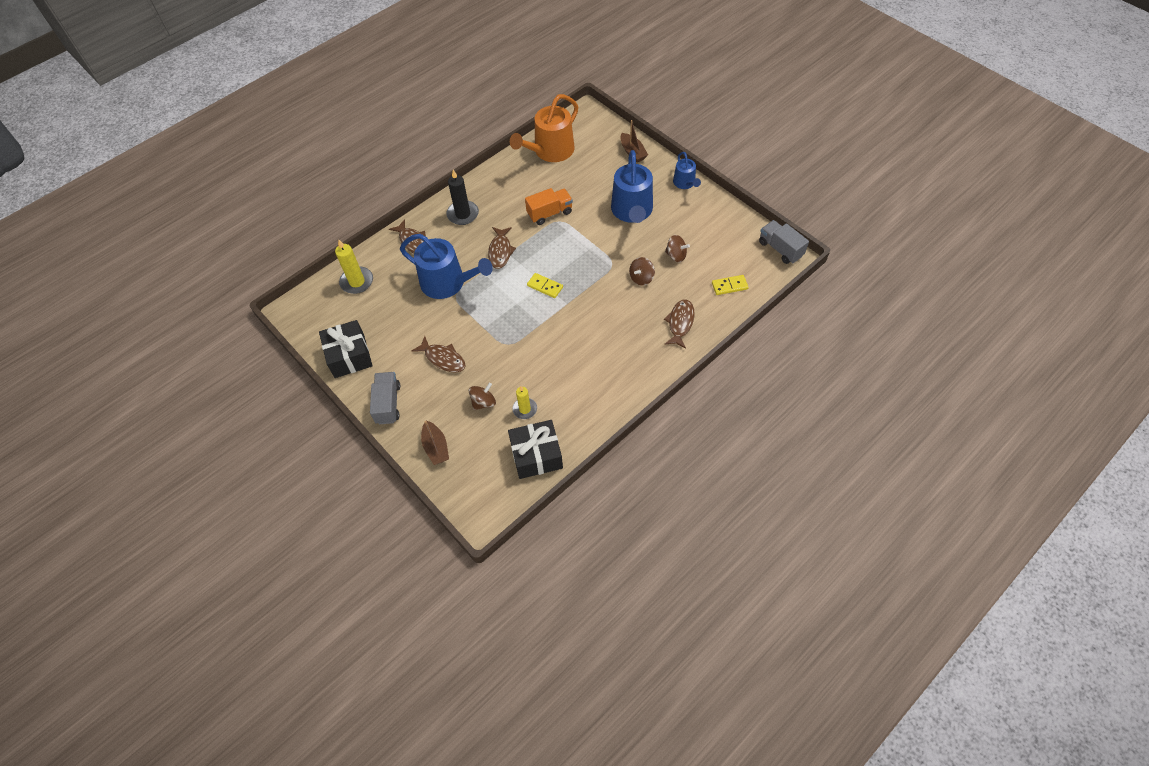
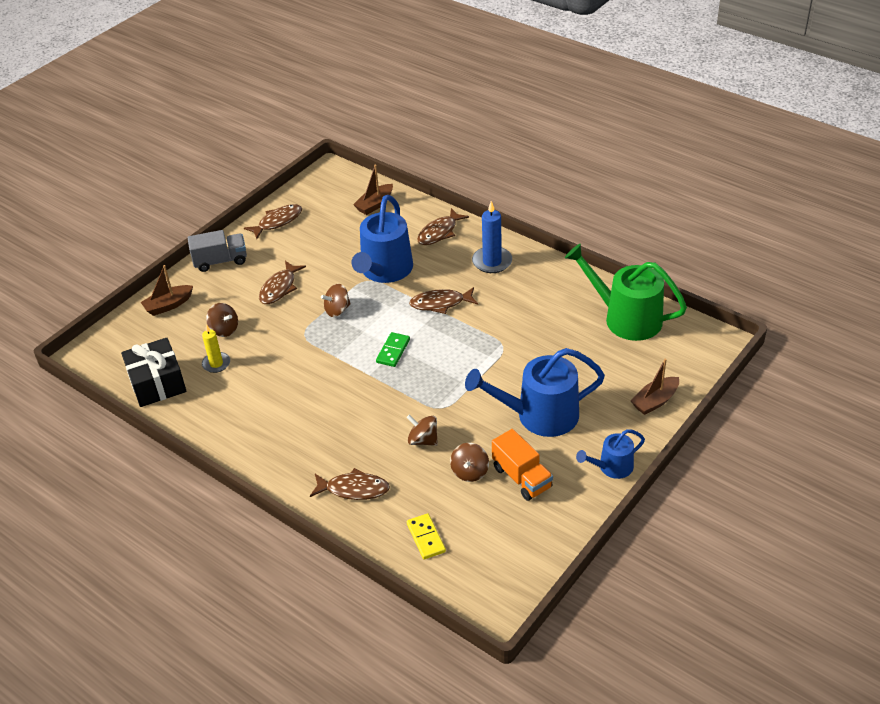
camera: 80 degrees right, 15 degrees down
black gift [319,320,373,378] -> brown fish [244,204,302,239]
yellow candle [335,240,373,294] -> brown boat [353,165,393,215]
black candle [446,170,479,225] -> blue candle [472,201,512,273]
orange watering can [510,94,578,162] -> green watering can [565,244,687,341]
orange truck [525,188,573,225] -> orange truck moved to [492,429,553,501]
yellow domino [527,273,563,298] -> green domino [376,332,410,367]
grey truck [759,220,809,264] -> none
none -> brown spinning top [321,284,351,317]

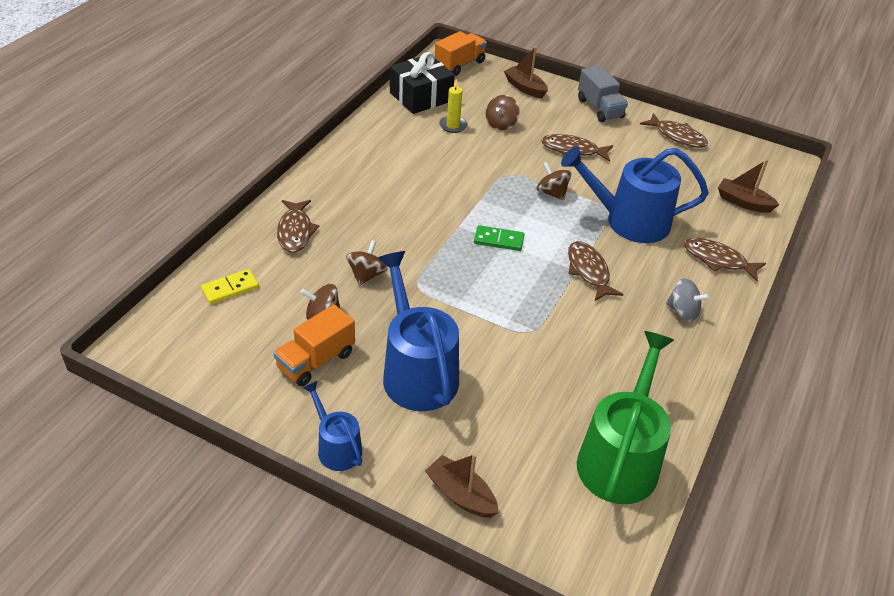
camera: 75 degrees right, 0 degrees up
blue candle [472,201,512,273] -> grey spinning top [666,278,710,321]
none -> orange truck [435,31,487,76]

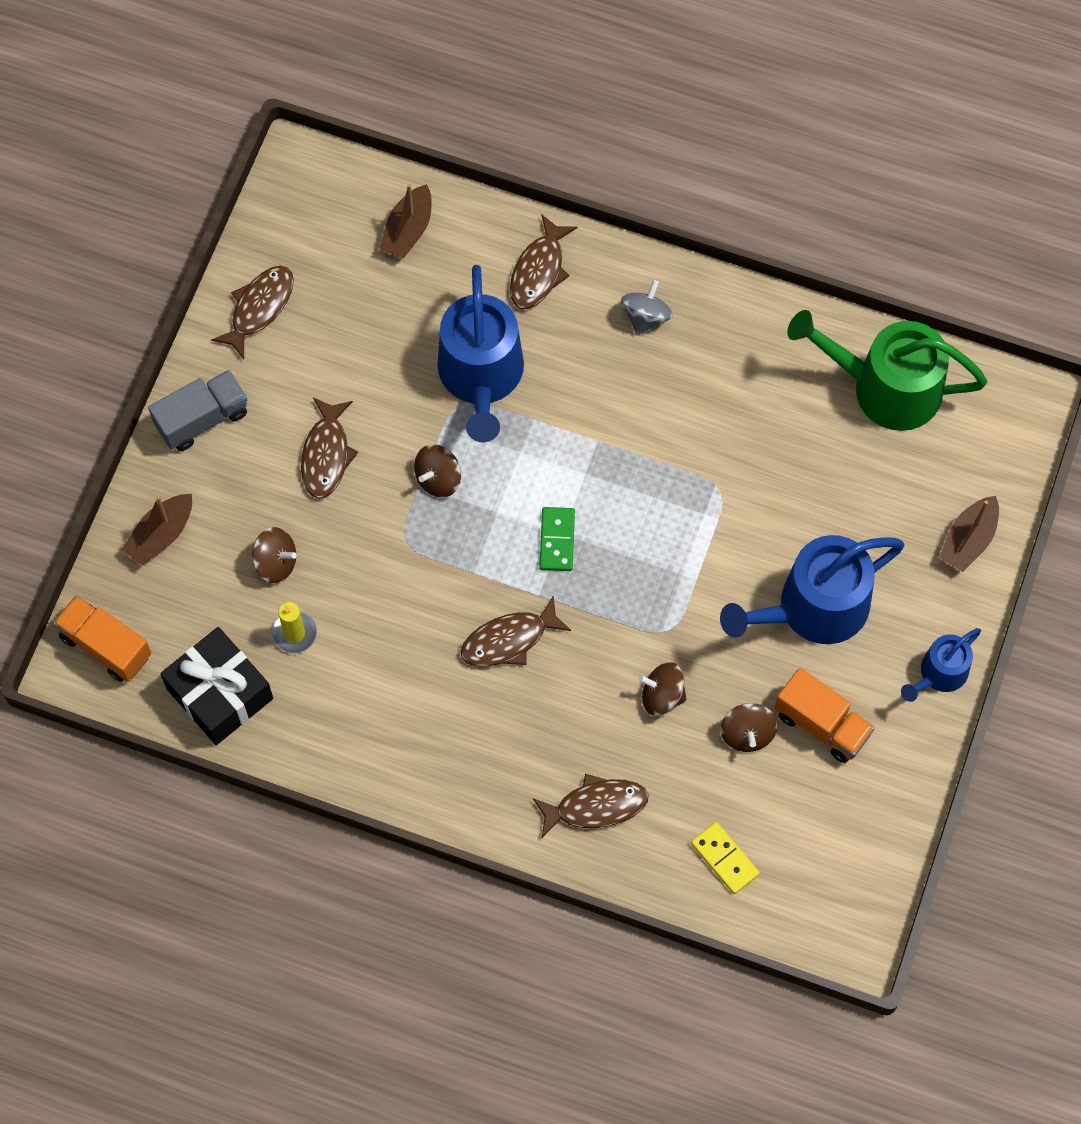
camera: 95 degrees left, 25 degrees up
brown fish [568,241,624,301] -> brown fish moved to [461,595,571,667]

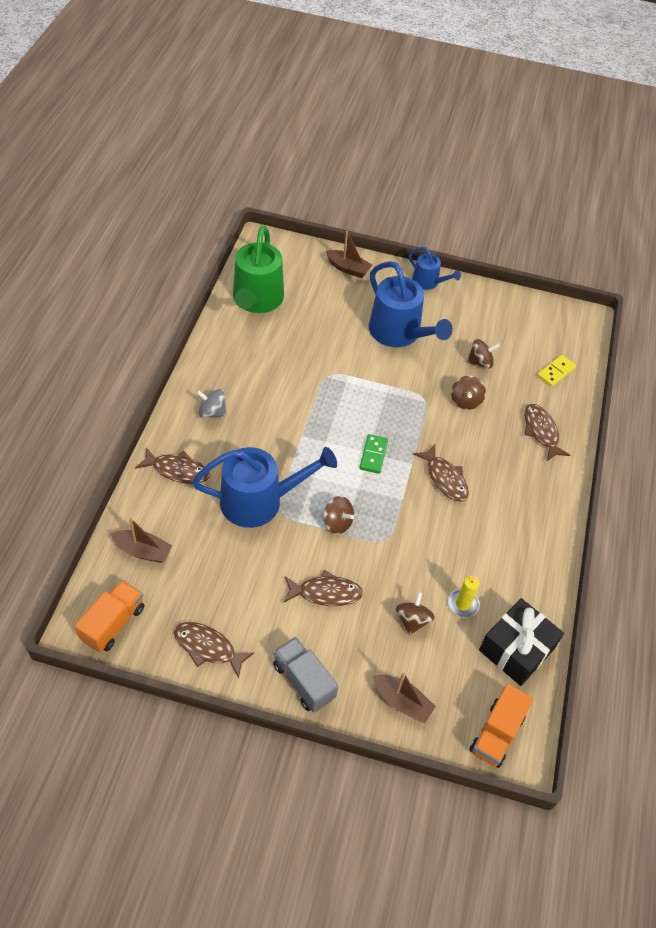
camera: 100 degrees left, 15 degrees down
green domino [539,507,575,571] -> green domino turned 75 degrees counterclockwise [359,434,388,474]
orange truck [775,668,875,763] -> orange truck moved to [75,580,144,652]

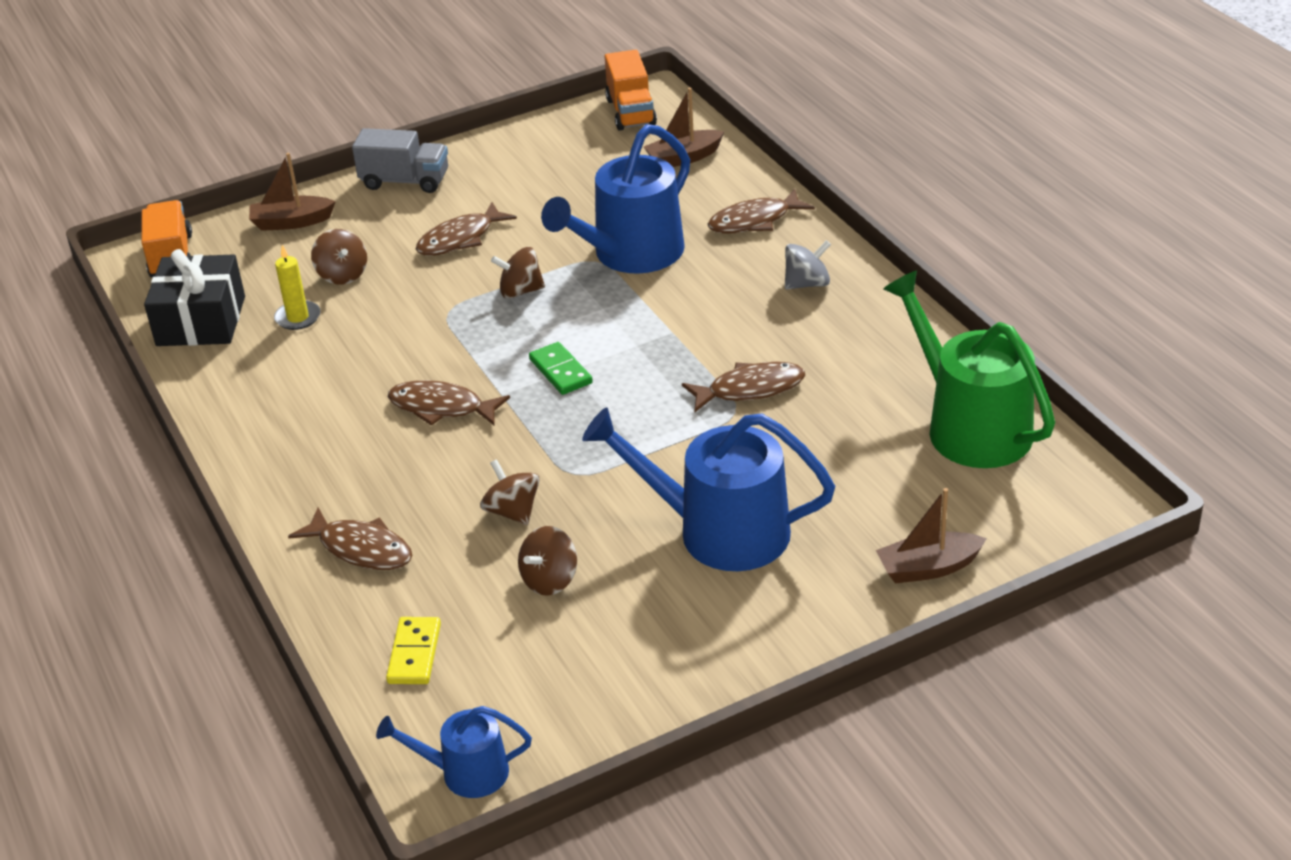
camera: 145 degrees right, 15 degrees down
brown fish [174,622,254,678] -> brown fish moved to [682,362,805,412]
blue watering can [409,247,461,290] -> blue watering can moved to [376,706,532,798]

